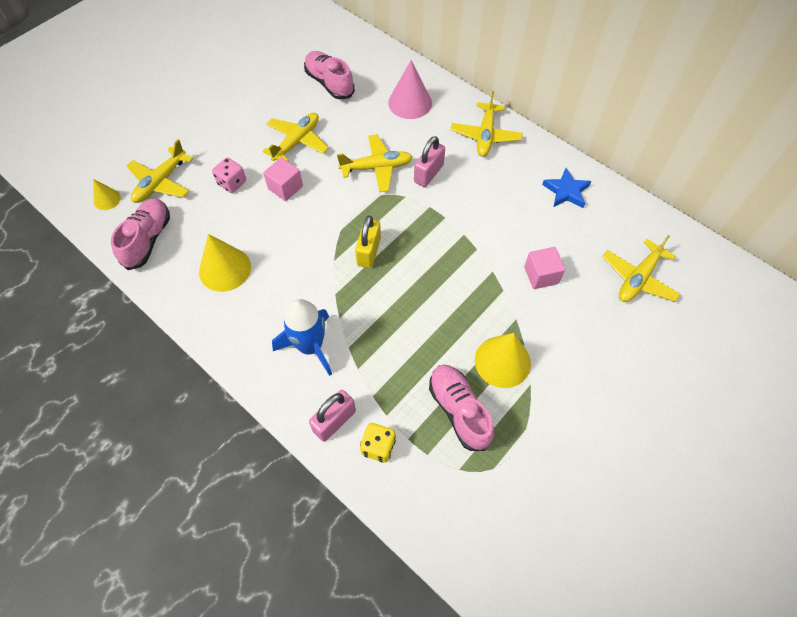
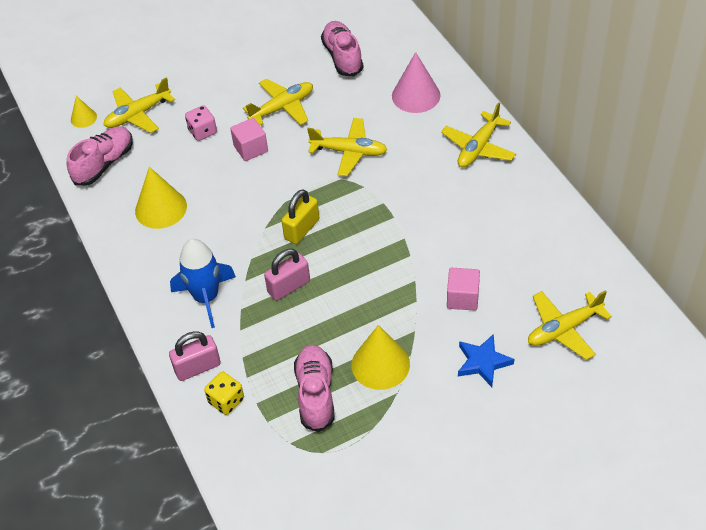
camera: 25 degrees right, 10 degrees down
pink padlock [414,136,445,187] -> pink padlock moved to [264,249,310,301]
blue star [542,168,591,208] -> blue star moved to [458,334,514,387]

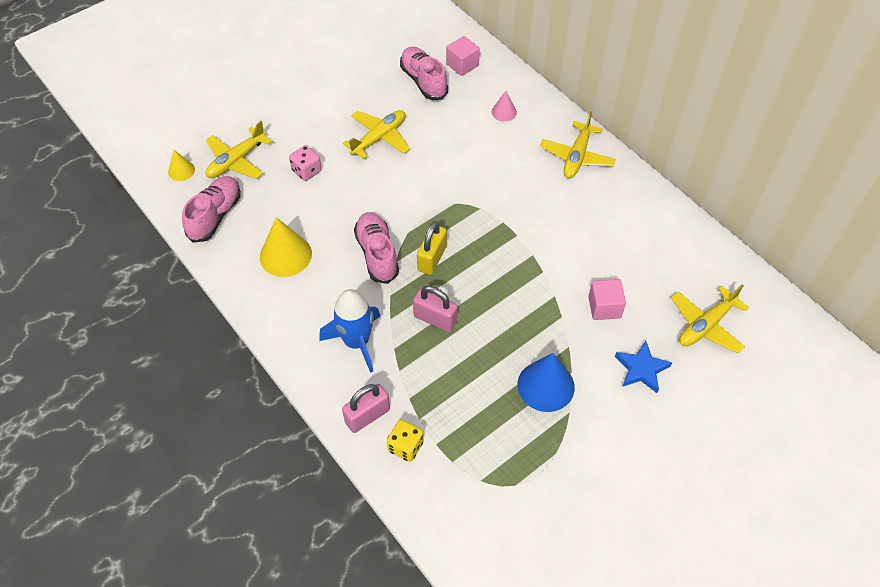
camera: 15 degrees left, 5 degrees up
pink cube [230,118,268,161] -> pink cube moved to [446,36,480,76]
pink padlock [264,249,310,301] -> pink padlock turned 75 degrees clockwise [413,286,458,332]
pink shoe [294,345,335,432] -> pink shoe moved to [354,212,399,284]
yellow plane [307,118,387,176] -> none
yellow cone [351,325,410,390] -> blue cone [517,353,575,412]
pink cone [392,52,441,113] -> pink cone [492,91,517,122], size x0.54

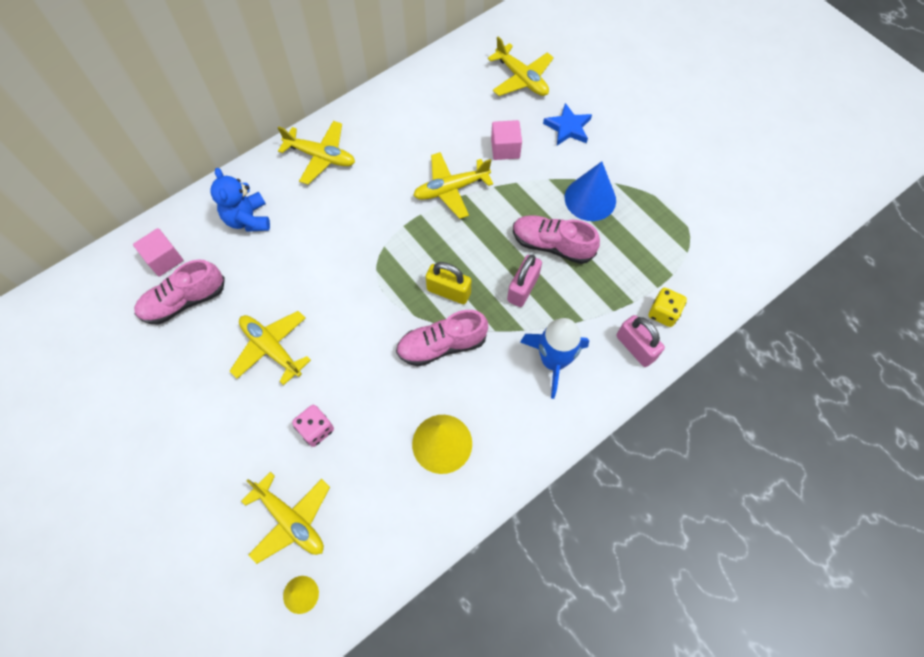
camera: 90 degrees left, 10 degrees up
pink shoe [182,176,241,243] -> pink shoe moved to [513,215,600,264]
pink cone [492,91,517,122] -> blue teddy bear [210,168,270,232]
none -> yellow plane [413,152,493,219]

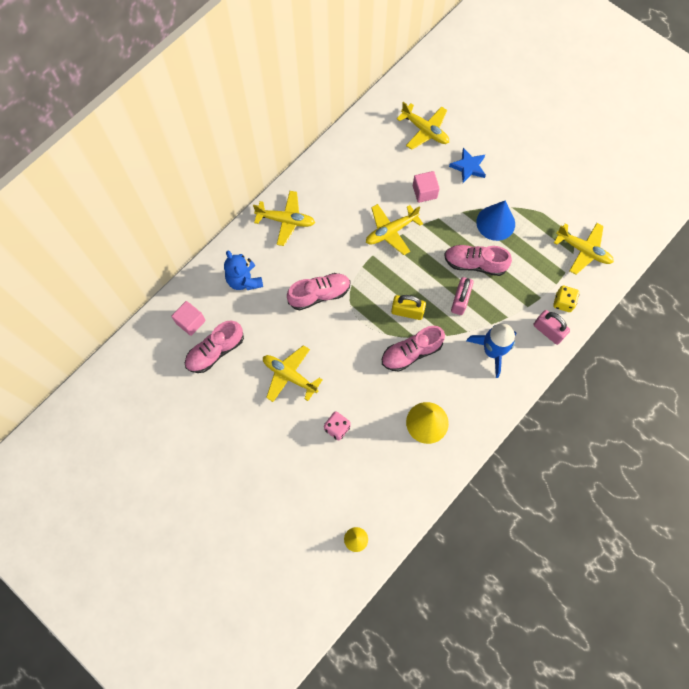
camera: 10 degrees left, 5 degrees up
yellow plane [241,472,330,564] -> yellow plane moved to [554,223,614,275]
none -> pink shoe [287,273,350,310]

